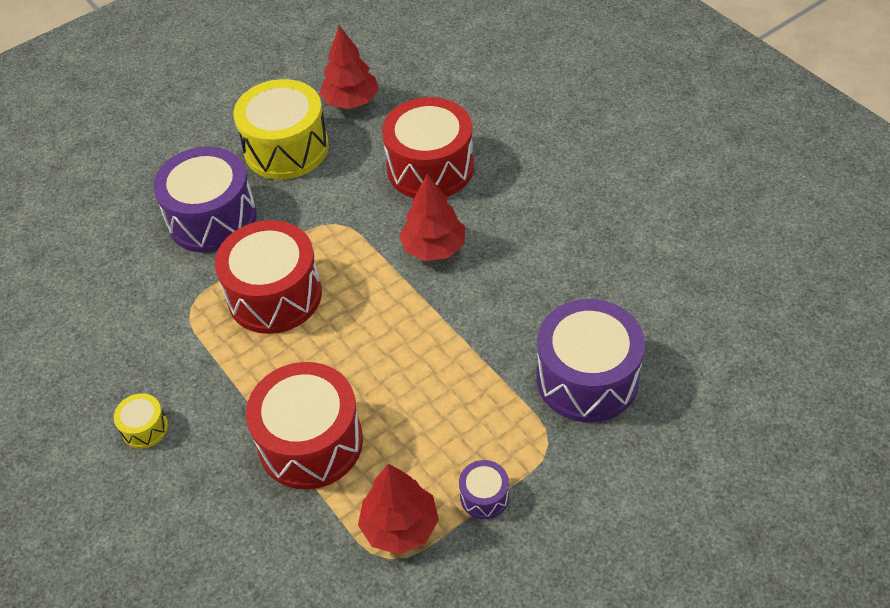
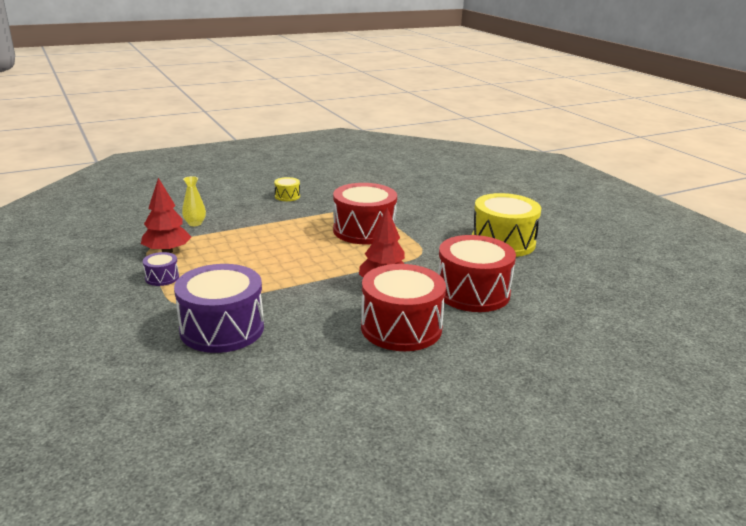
camera: 95 degrees right, 25 degrees down
purple drum [153,147,257,253] -> none
red drum [246,362,363,490] -> red drum moved to [361,264,446,351]
red tree [320,25,379,109] -> none
none -> yellow vase [182,176,206,226]

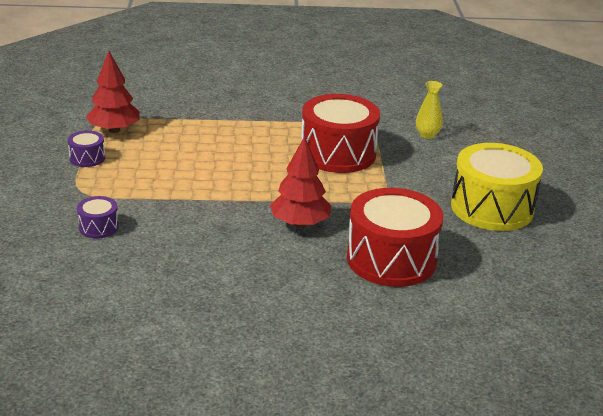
camera: 25 degrees right, 5 degrees up
purple drum [174,264,264,353] -> purple drum [77,196,119,238], size x0.45
yellow vase [182,176,206,226] -> yellow vase moved to [416,81,443,139]
yellow drum [274,177,300,201] -> none
red drum [361,264,446,351] -> none

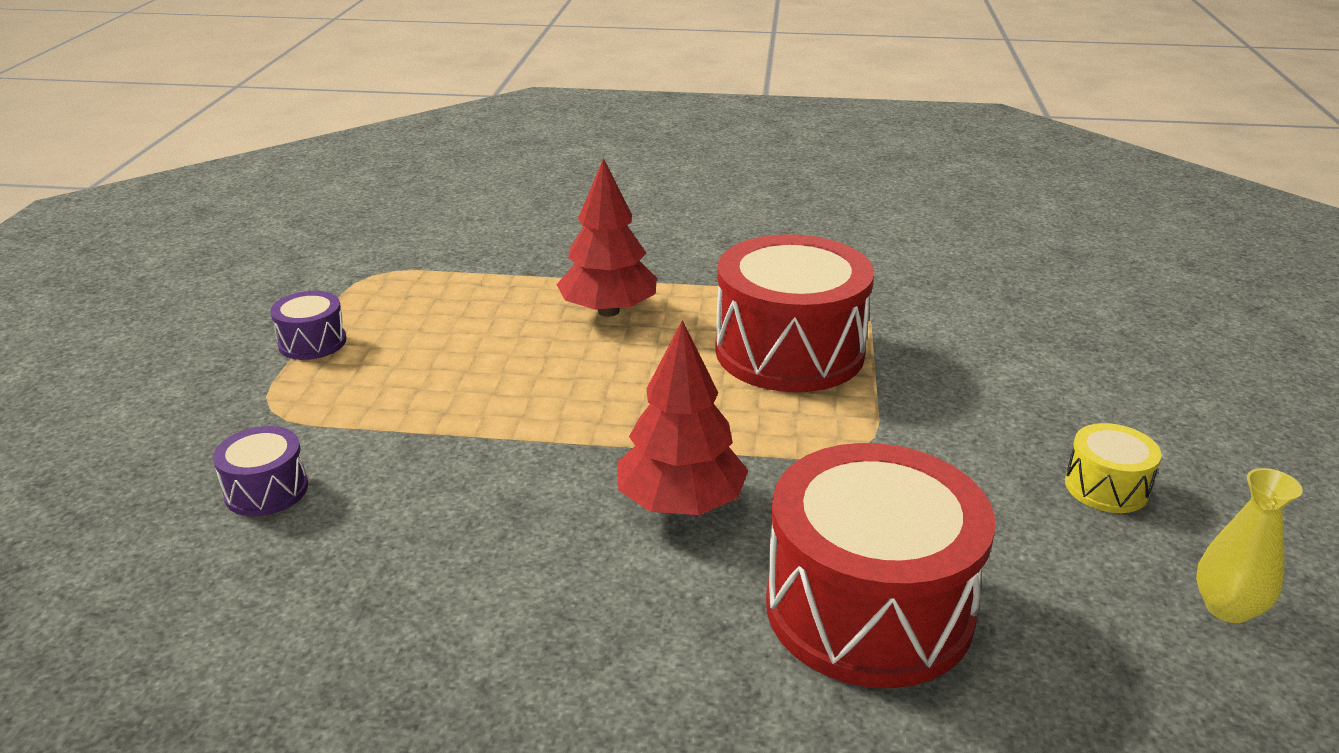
camera: 10 degrees right, 0 degrees up
red tree [86,51,140,133] -> red tree moved to [556,158,657,317]
yellow vase [416,81,443,139] -> yellow vase moved to [1196,468,1303,623]
yellow drum [451,143,543,231] -> yellow drum [1065,423,1162,513], size x0.45

